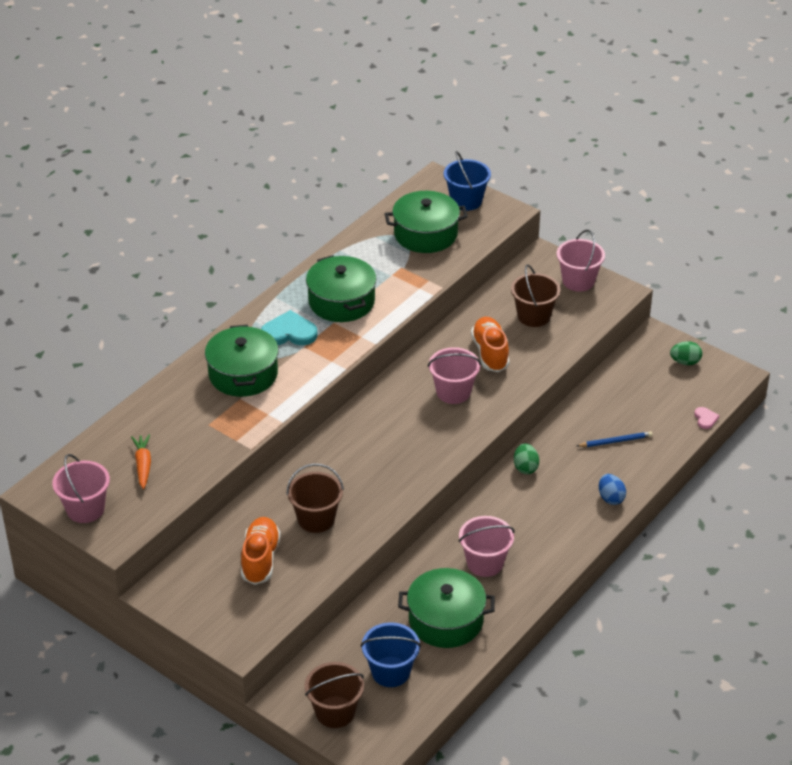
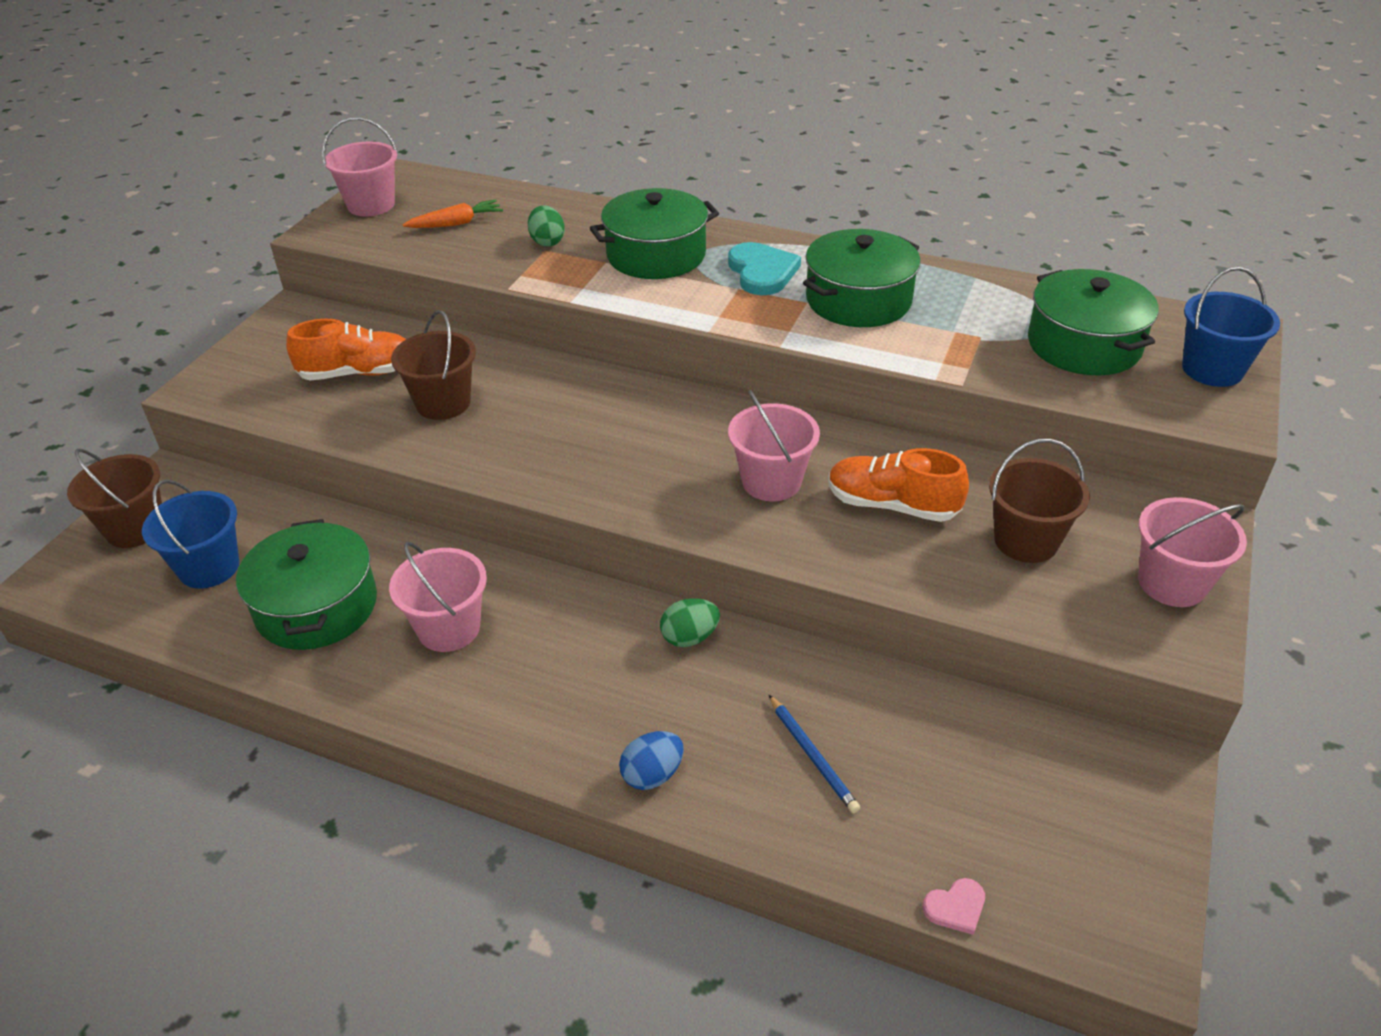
camera: 75 degrees right, 0 degrees up
orange shoe [471,317,510,372] -> orange shoe turned 135 degrees counterclockwise [828,448,969,522]
green egg [670,341,702,365] -> green egg moved to [528,205,565,247]

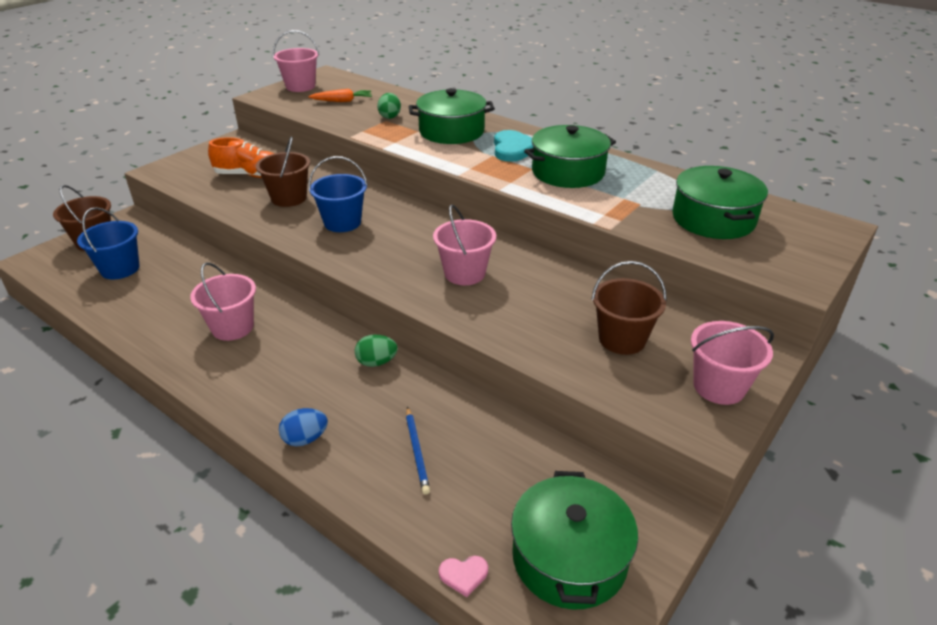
camera: 15 degrees right, 5 degrees down
green pot [236,519,377,650] -> green pot moved to [511,471,638,610]
orange shoe [828,448,969,522] -> none
blue bucket [1182,267,1280,387] -> blue bucket moved to [309,156,368,232]

